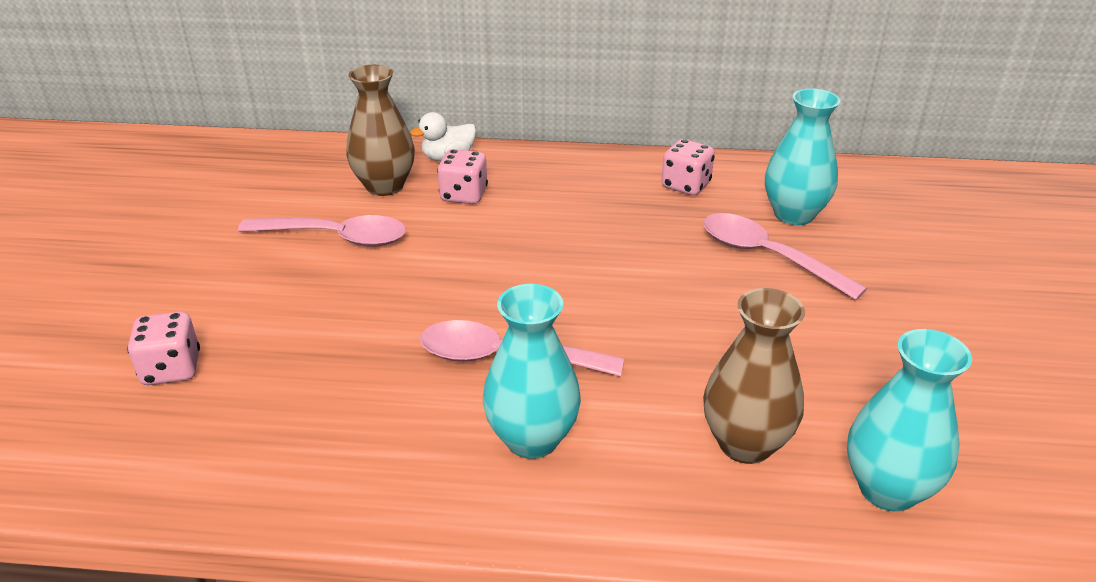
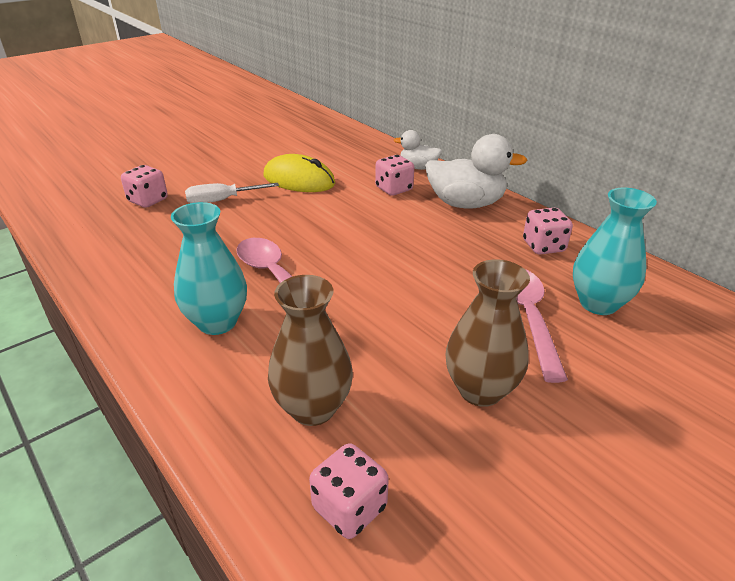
camera: 45 degrees right, 0 degrees up
pink spoon [238,215,406,247] -> yellow mouse [264,154,335,192]
brown vase [346,65,415,196] -> brown vase moved to [446,259,530,407]
turquoise vase [847,329,972,512] -> pink dice [309,443,389,539]
none -> white screwdriver [185,183,279,203]
none -> white duck [425,134,527,208]

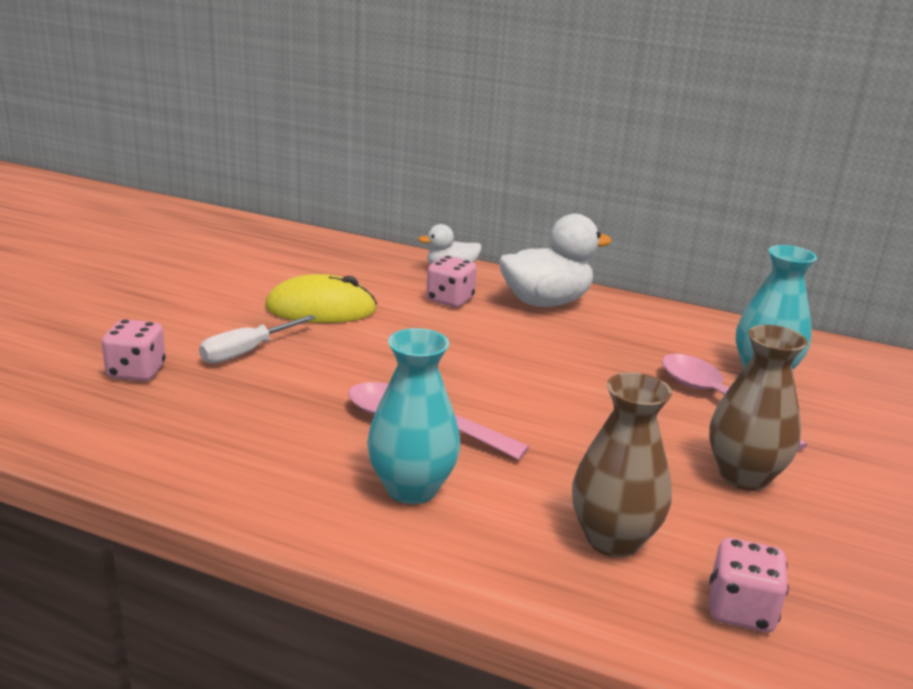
camera: 30 degrees left, 10 degrees down
pink dice [523,208,573,255] -> none

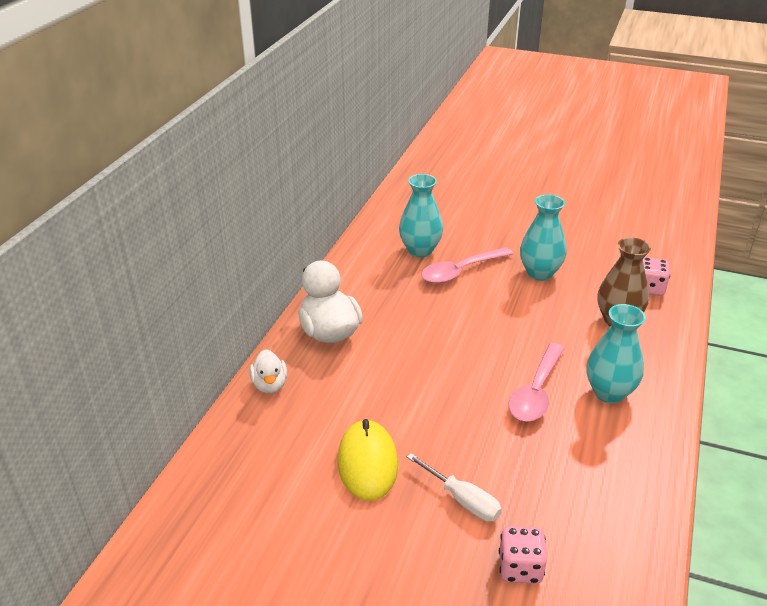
camera: 90 degrees left, 10 degrees up
pink dice [426,256,477,307] -> none
brown vase [709,325,808,491] -> turquoise vase [520,194,567,281]

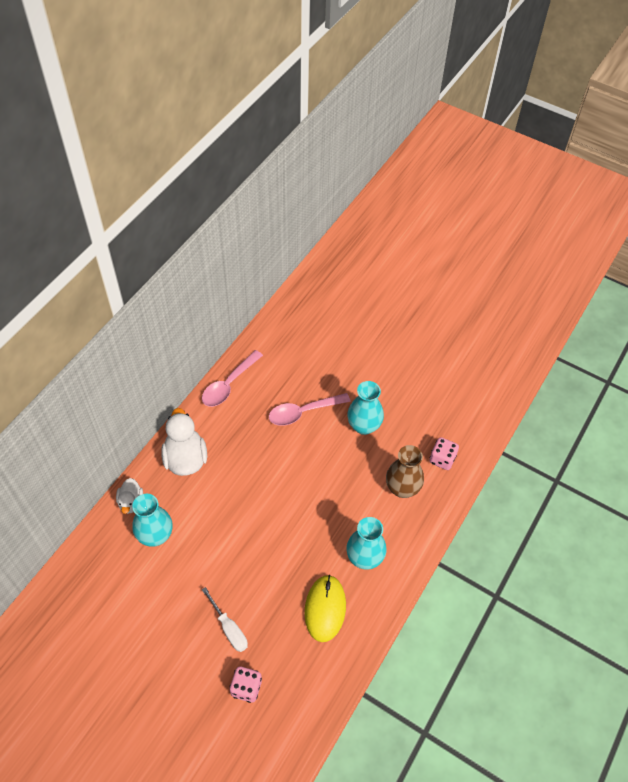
camera: 10 degrees right, 20 degrees up
yellow mouse [337,419,398,501] -> yellow mouse moved to [304,575,346,642]
turquoise vase [399,174,443,257] -> turquoise vase moved to [132,494,173,547]
pink spoon [508,343,565,422] -> pink spoon moved to [202,350,263,407]

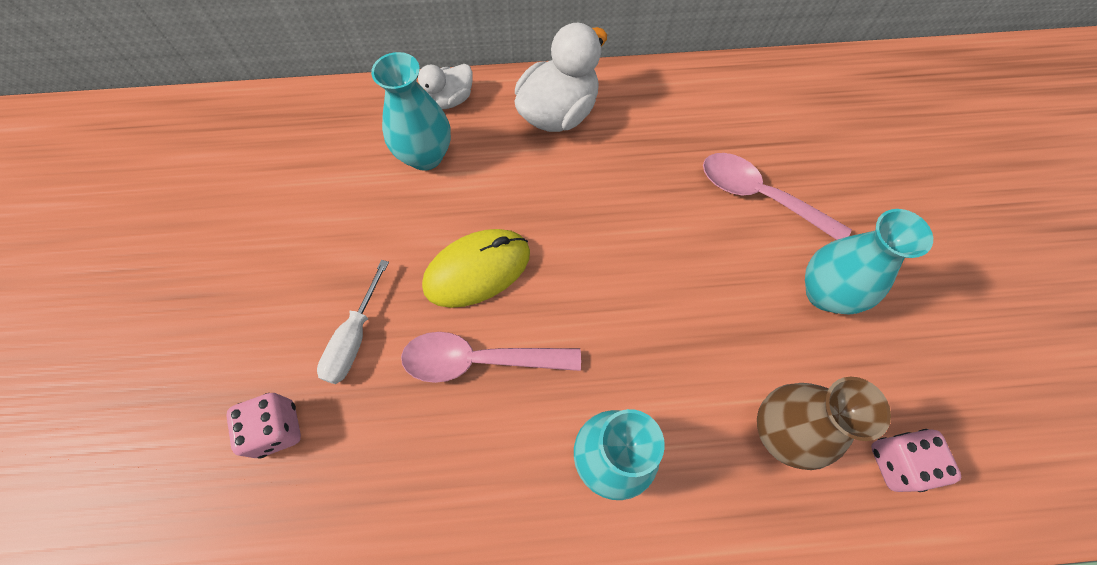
camera: 55 degrees right, 10 degrees up
pink spoon [202,350,263,407] -> pink spoon moved to [401,332,581,383]
yellow mouse [304,575,346,642] -> yellow mouse moved to [422,229,530,308]

